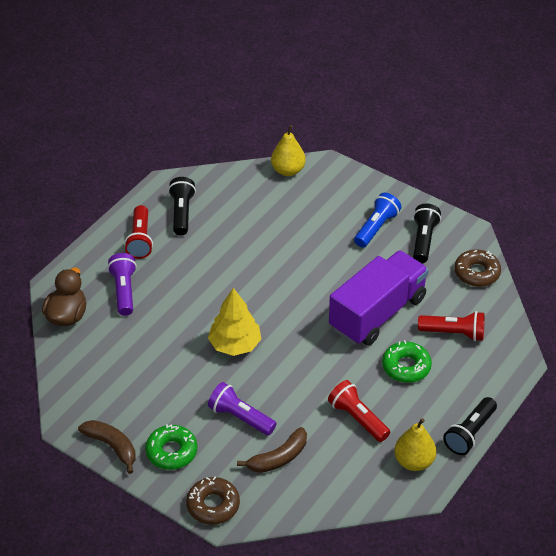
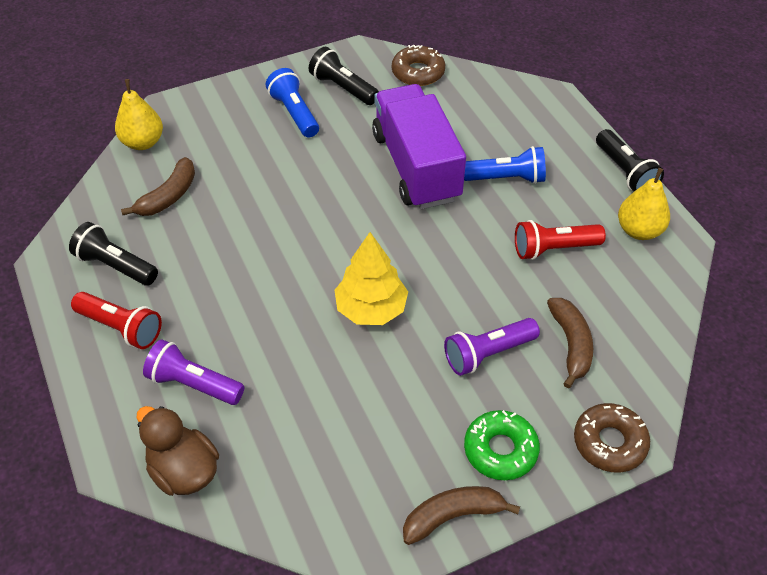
camera: 60 degrees left, 5 degrees up
green donut [382,340,432,383] -> blue flashlight [464,146,546,184]
red flashlight [418,311,485,341] -> none
none -> brown banana [121,157,195,216]

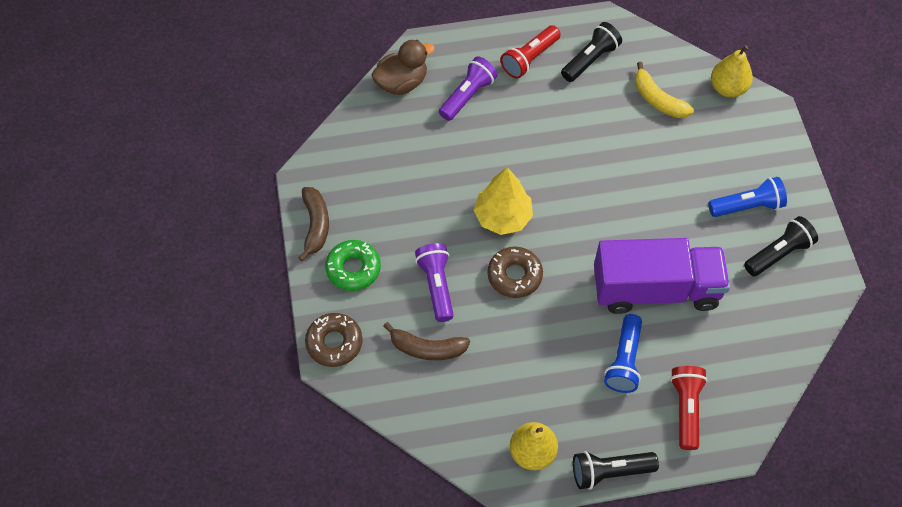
camera: 105 degrees right, 10 degrees up
brown banana [121,157,195,216] -> yellow banana [635,62,694,118]
brown donut [392,44,445,86] -> brown donut moved to [487,247,543,298]
red flashlight [515,220,606,260] -> red flashlight moved to [670,366,707,450]

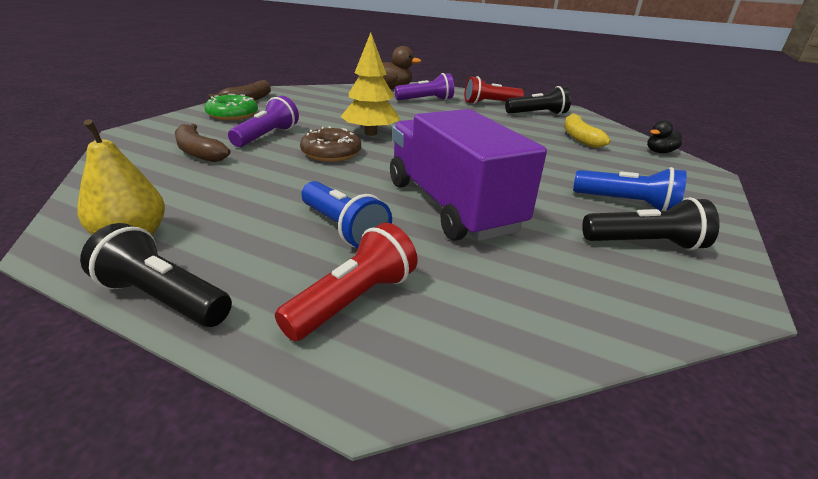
camera: 35 degrees right, 30 degrees down
brown donut [305,313,363,367] -> none
purple truck [594,238,730,314] -> purple truck turned 150 degrees counterclockwise [390,109,547,241]
blue flashlight [604,314,642,393] -> blue flashlight turned 90 degrees counterclockwise [302,181,392,249]
yellow pear [711,45,753,97] -> black duck [647,120,682,153]

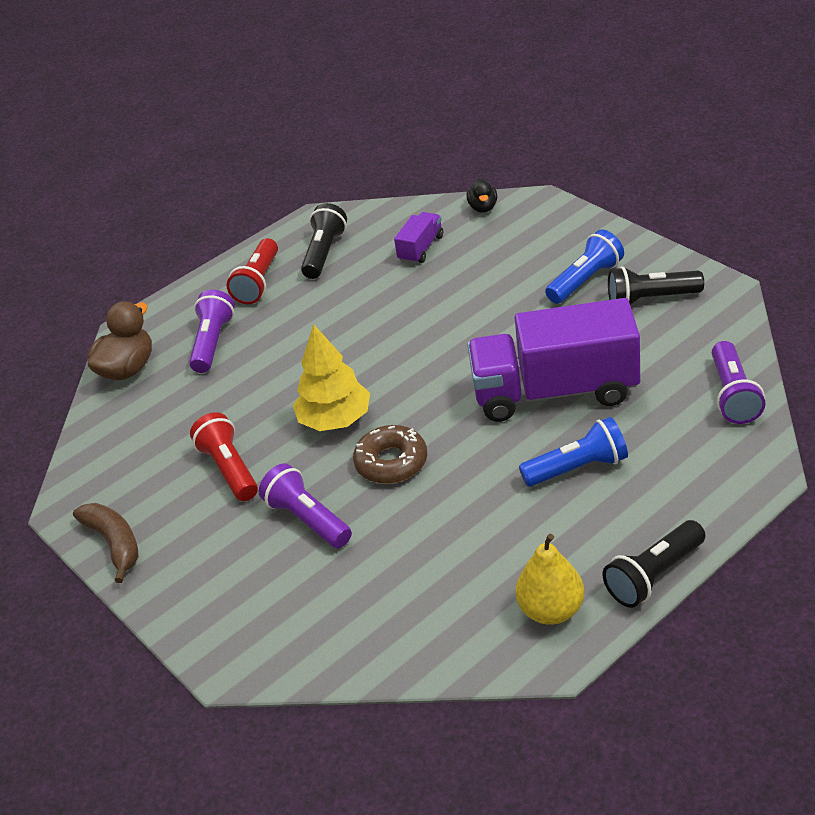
camera: 60 degrees left, 10 degrees up
brown banana [175,124,230,162] -> none
green donut [205,94,258,120] -> none
red flashlight [275,223,418,341] -> red flashlight moved to [190,412,258,501]
yellow banana [564,113,610,148] -> purple truck [394,212,443,264]
black flashlight [582,197,720,251] -> black flashlight turned 120 degrees counterclockwise [608,266,704,305]
none -> purple flashlight [712,341,765,424]

